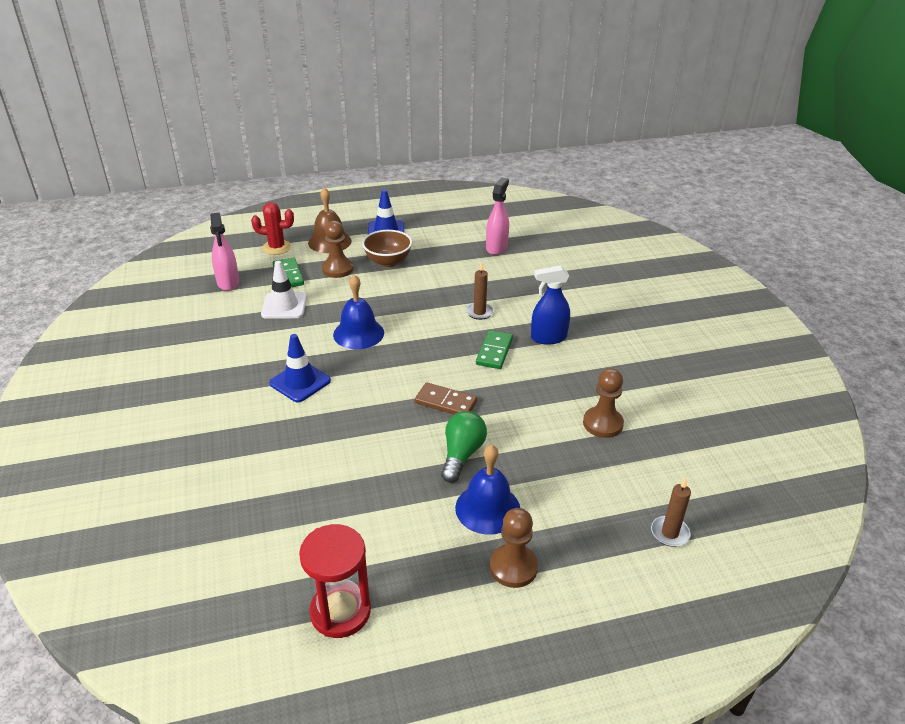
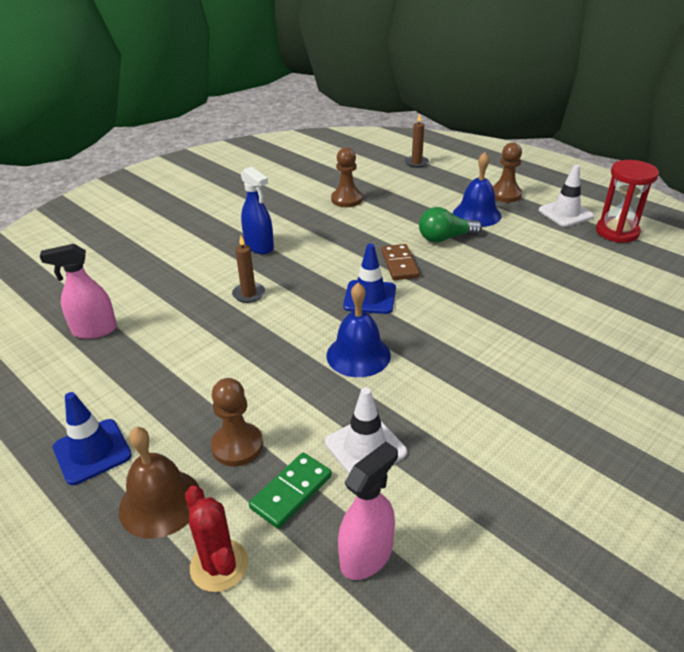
camera: 120 degrees left, 0 degrees up
blue traffic cone [269,334,331,403] -> blue traffic cone moved to [343,244,396,314]
brown bowl [362,230,412,267] -> none
green domino [476,330,513,369] -> none
none -> white traffic cone [539,165,594,227]

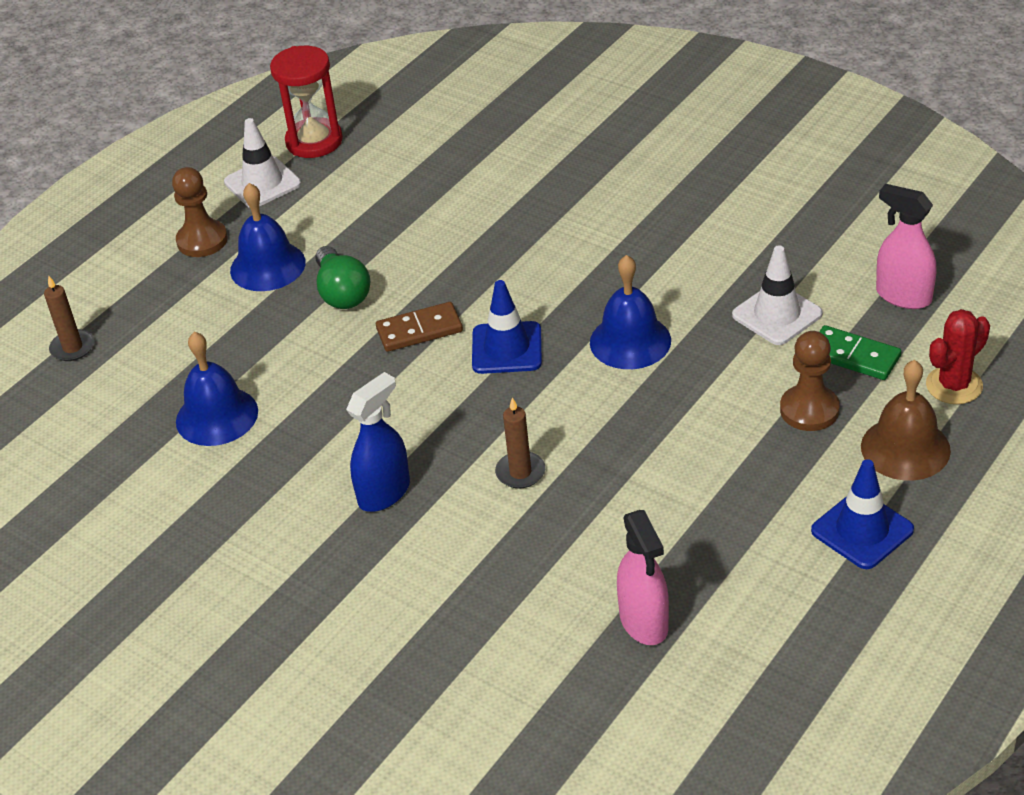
camera: 95 degrees left, 5 degrees up
brown pawn [331,147,363,207] -> blue bell [176,332,258,446]

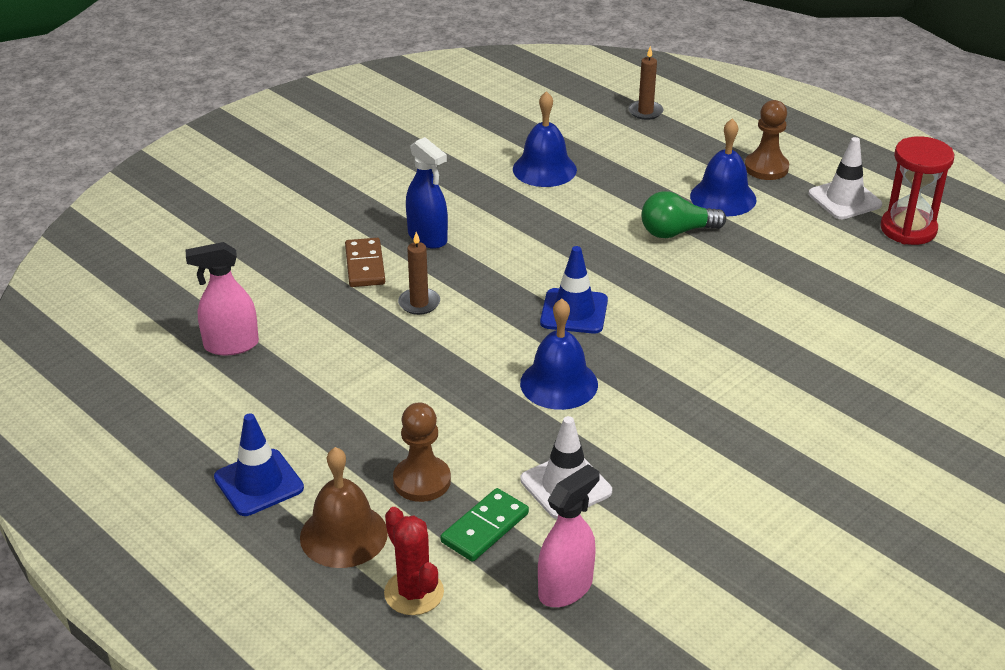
camera: 95 degrees right, 5 degrees down
brown domino [376,302,463,352] -> brown domino moved to [345,238,385,287]

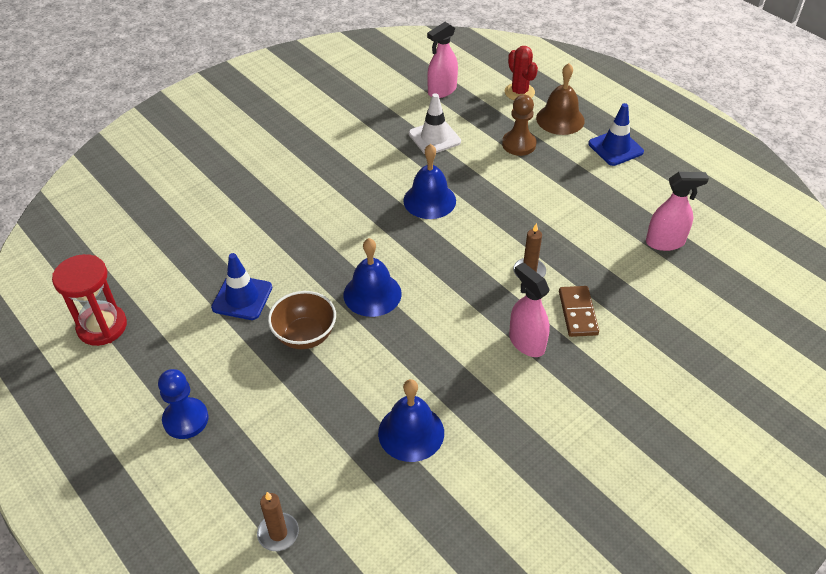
camera: 175 degrees left, 10 degrees up
blue spray bottle [406,137,448,249] -> pink spray bottle [509,263,550,357]
green domino [440,488,529,562] -> none
blue traffic cone [540,246,608,334] -> blue traffic cone moved to [211,253,272,320]
green light bulb [642,191,726,238] -> brown bowl [268,291,336,349]
blue bell [690,119,757,216] -> blue bell moved to [344,238,402,317]
brown pawn [745,100,789,180] -> blue pawn [158,369,208,439]
white traffic cone [808,137,882,219] -> none

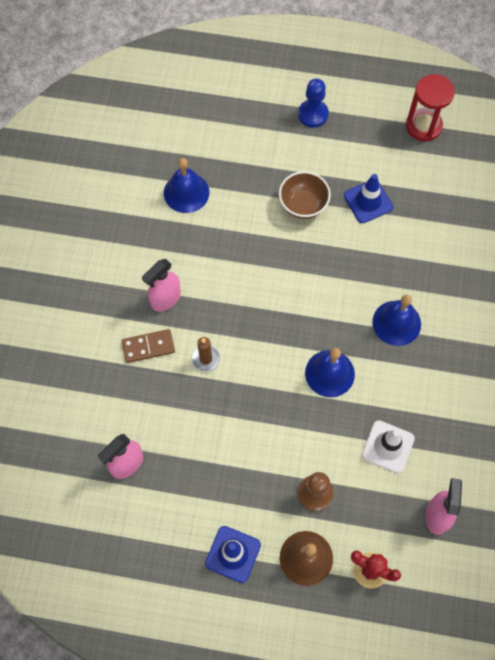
camera: 140 degrees right, 20 degrees up
brown candle [257,492,299,551] -> none
blue bell [344,238,402,317] -> blue bell moved to [372,295,421,346]
pink spray bottle [509,263,550,357] -> pink spray bottle turned 120 degrees clockwise [142,259,181,312]
brown domino [559,286,599,337] -> brown domino turned 60 degrees counterclockwise [122,329,175,363]

